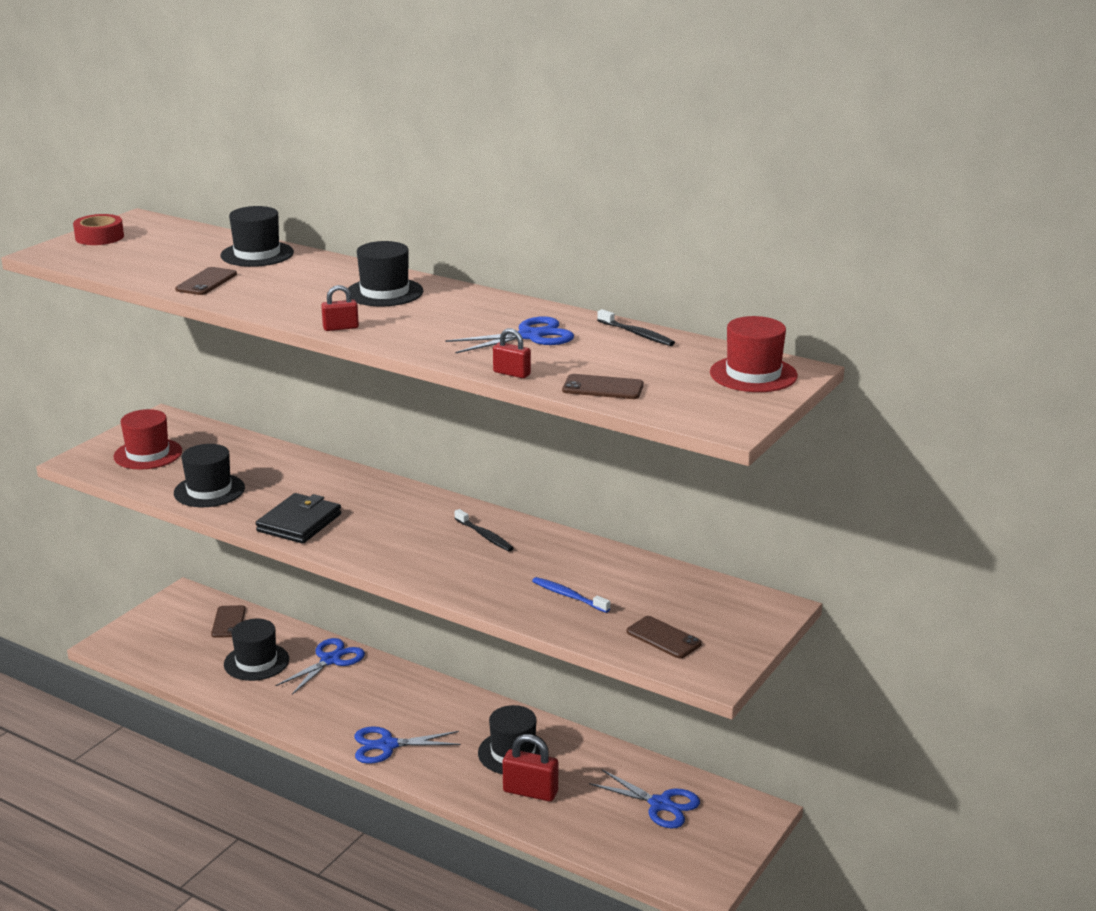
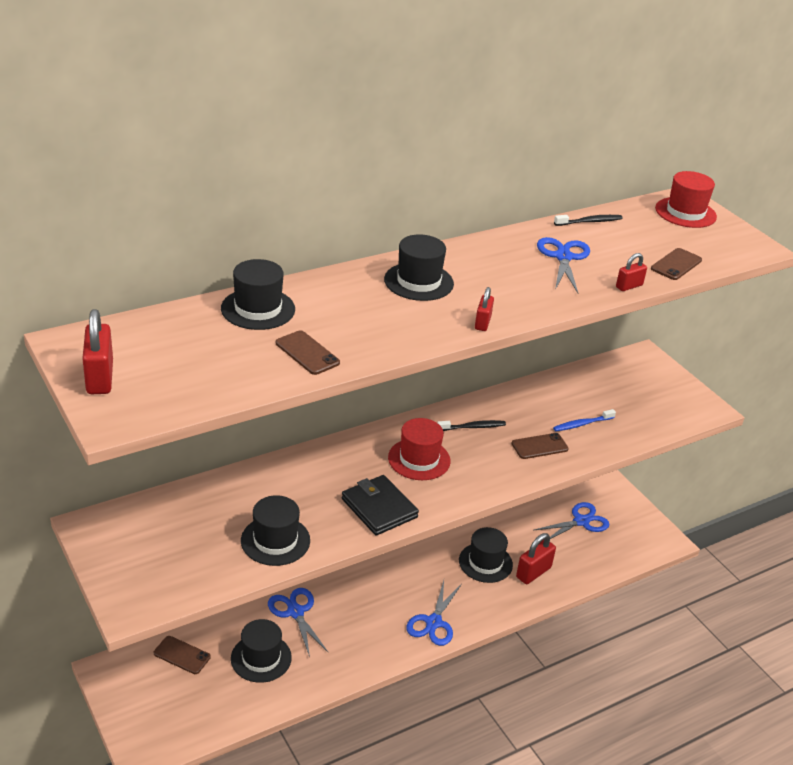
camera: 65 degrees left, 10 degrees up
red tape [73,214,124,245] -> red padlock [82,309,113,394]
red hat [113,409,182,469] -> red hat moved to [388,418,451,480]
brown phone [626,616,702,658] -> brown phone moved to [511,433,569,459]

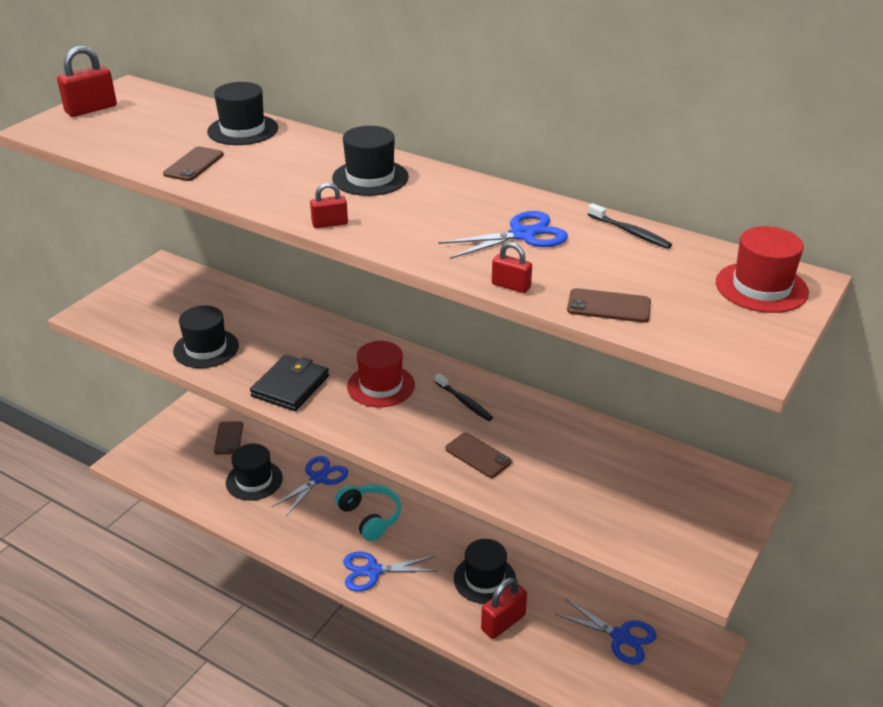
camera: 65 degrees right, 0 degrees up
red padlock [516,533,556,584] -> red padlock turned 60 degrees counterclockwise [481,578,527,639]
blue toothbrush [553,409,616,431] -> none
none -> turquoise headphones [335,484,401,541]

